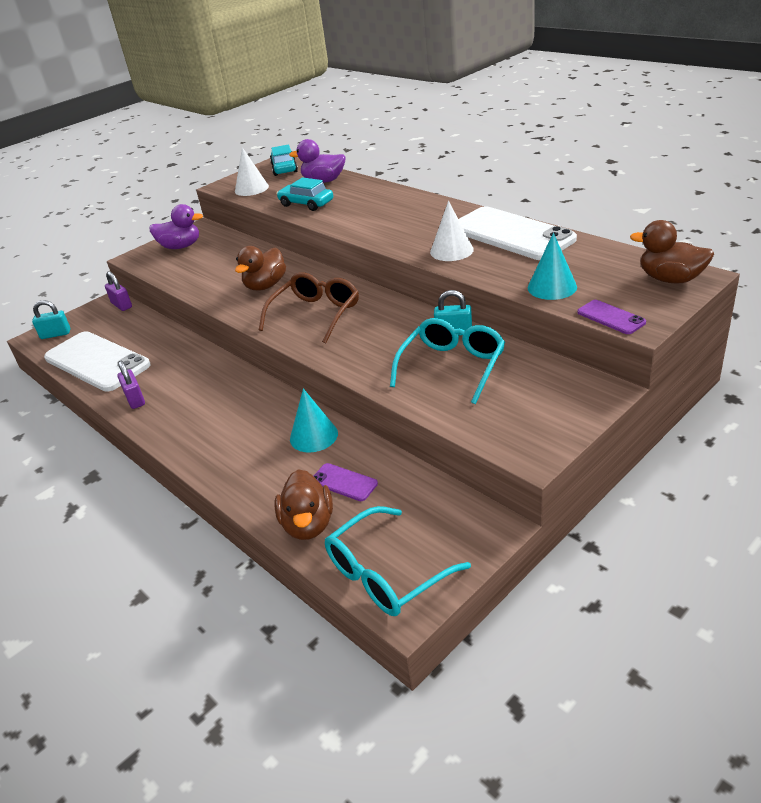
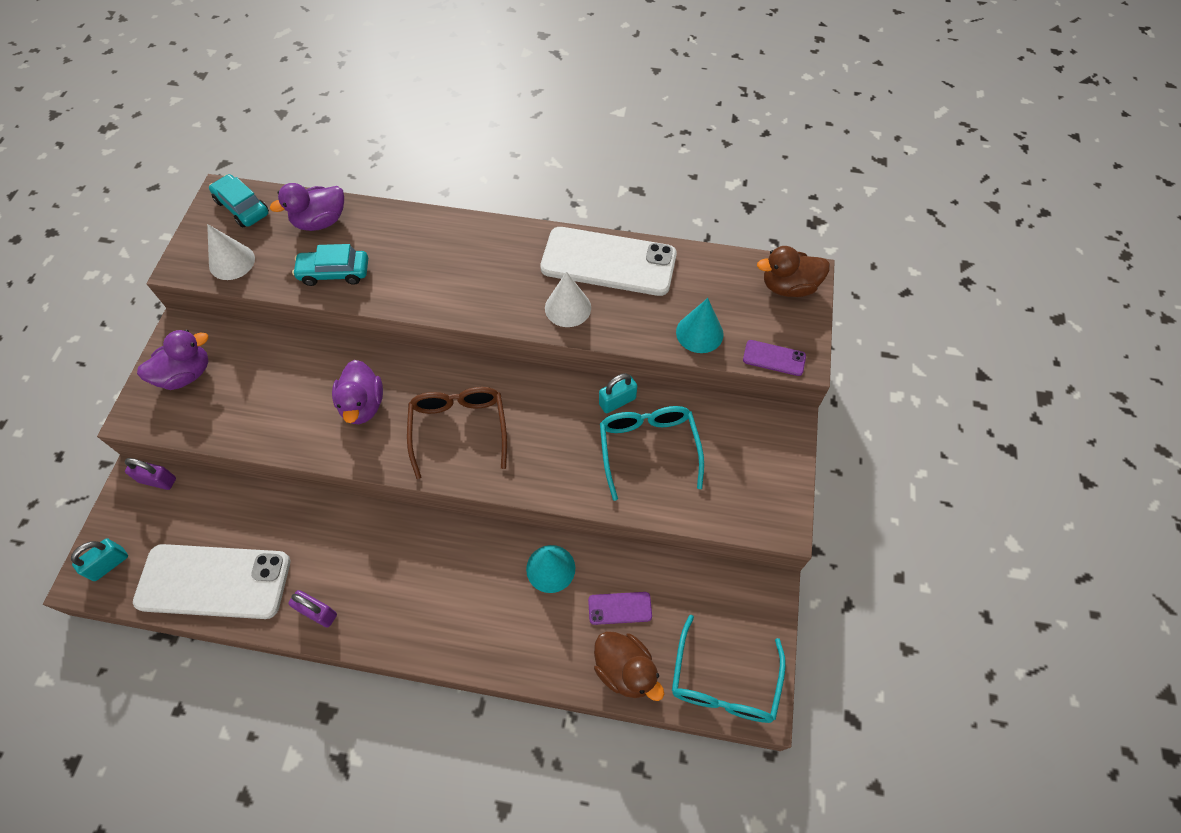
camera: 40 degrees left, 25 degrees up
brown duck [235,246,286,290] -> purple duck [332,360,383,424]

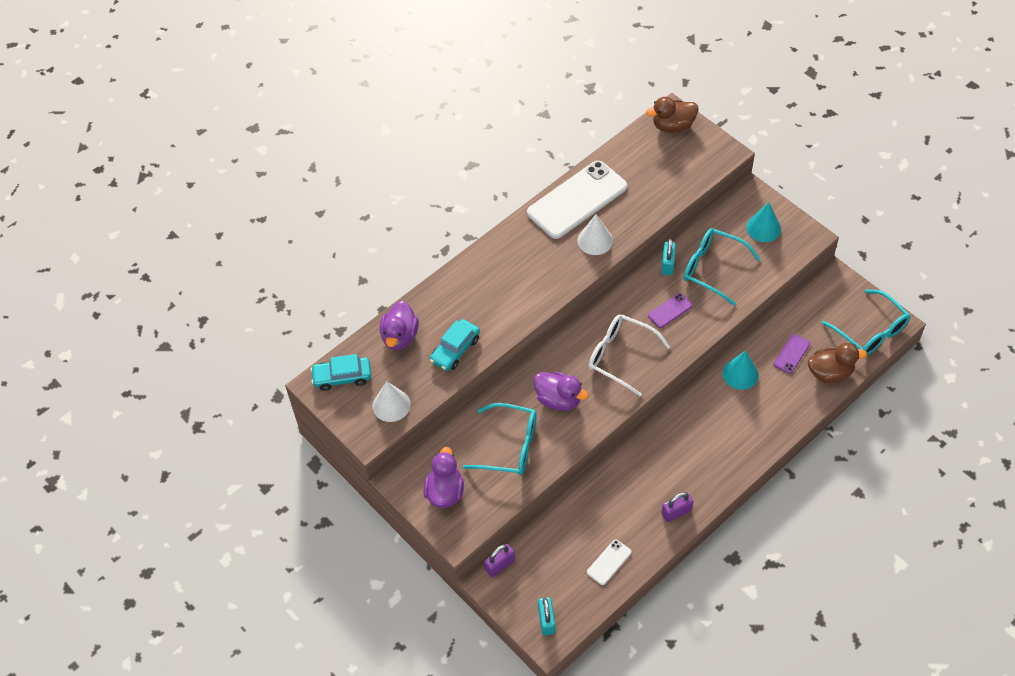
camera: 50 degrees left, 5 degrees down
white phone [133,544,290,619] -> white phone [587,539,632,585], size x0.43
brown glasses [407,387,507,479] -> white glasses [588,314,670,396]
turquoise cone [676,298,724,353] -> turquoise cone moved to [746,202,781,242]
purple phone [743,340,806,376] -> purple phone moved to [648,293,693,328]
brown duck [757,246,830,297] -> brown duck turned 45 degrees clockwise [646,97,699,133]
none -> turquoise glasses [463,403,536,475]

